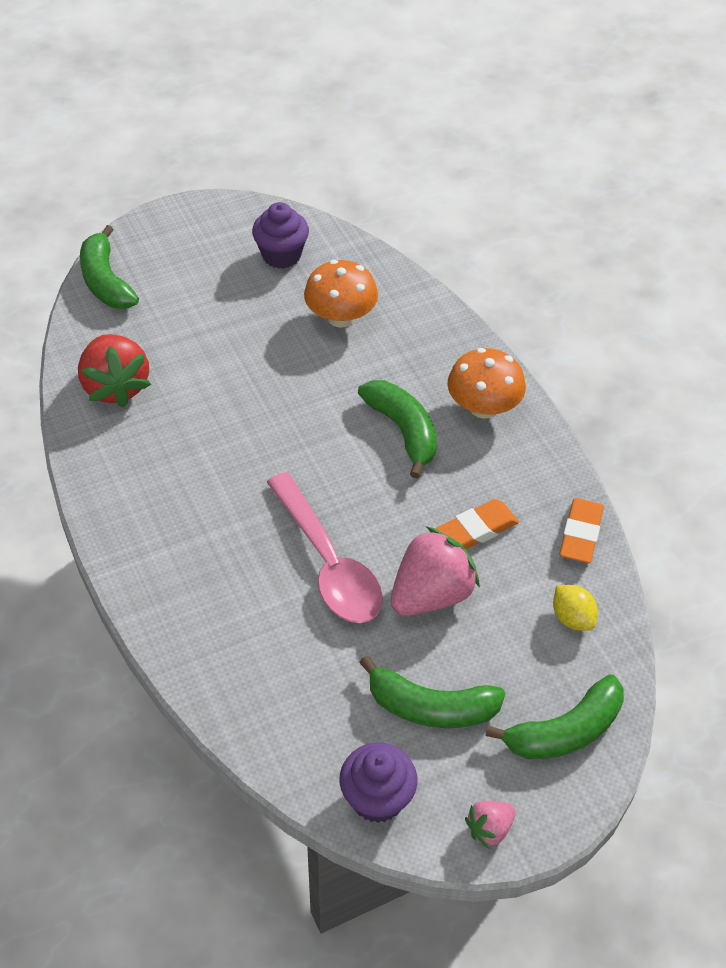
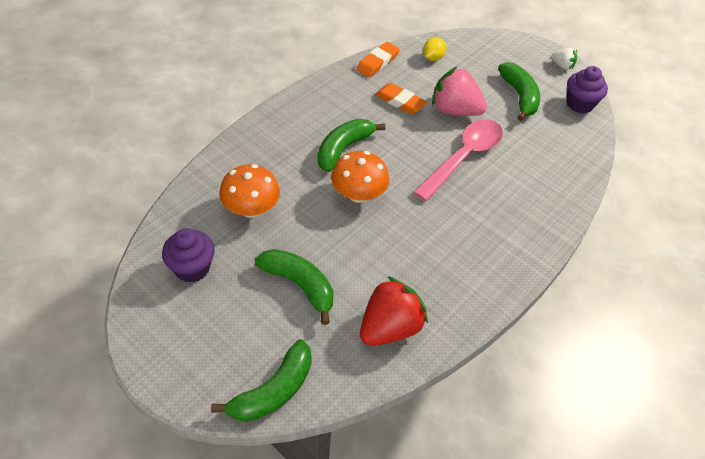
camera: 115 degrees left, 0 degrees up
orange mushroom [447,348,526,419] -> orange mushroom moved to [331,151,389,203]
pink strawberry [465,801,516,849] -> white strawberry [551,48,577,70]
green banana [486,674,624,759] -> green banana moved to [255,249,333,325]
orange eraser [559,498,604,563] -> orange eraser turned 45 degrees counterclockwise [356,42,400,77]

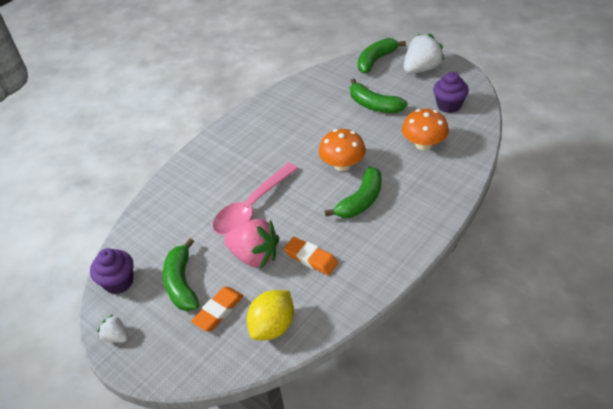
camera: 175 degrees left, 5 degrees down
orange eraser [356,42,400,77] -> orange eraser moved to [191,287,244,331]
red strawberry [360,276,428,346] -> none
yellow lemon [423,37,447,61] -> yellow lemon [247,290,294,340], size x1.63
none -> white strawberry [404,34,445,74]

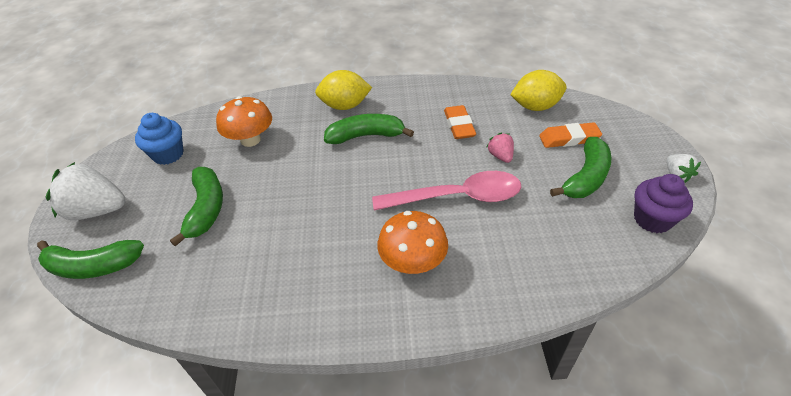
camera: 135 degrees left, 0 degrees up
pink strawberry [224,219,279,269] -> pink strawberry [487,132,514,163], size x0.50
orange mushroom [319,129,366,171] -> orange mushroom moved to [377,211,448,274]
purple cupcake [433,72,469,113] -> blue cupcake [135,113,184,165]
none -> yellow lemon [315,70,372,110]

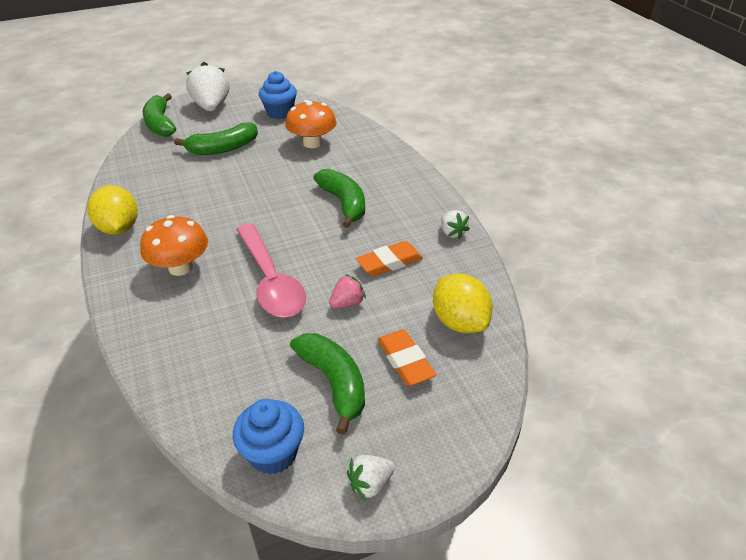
camera: 70 degrees right, 5 degrees down
yellow lemon [315,70,372,110] -> yellow lemon moved to [87,185,138,235]
green banana [550,137,612,198] -> green banana turned 135 degrees counterclockwise [290,333,365,435]
purple cupcake [634,174,693,233] -> blue cupcake [233,399,304,475]
none -> white strawberry [441,210,470,239]

